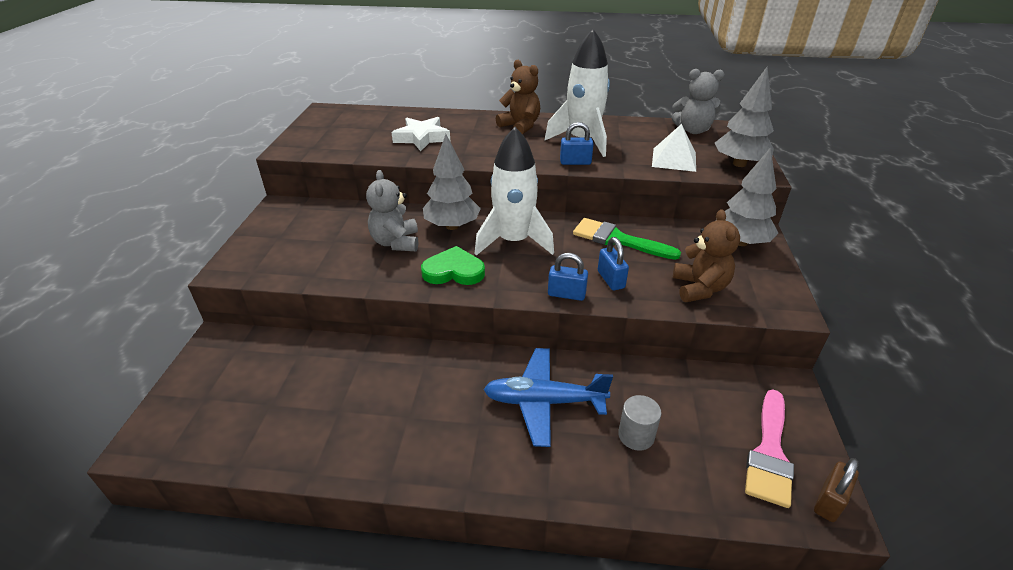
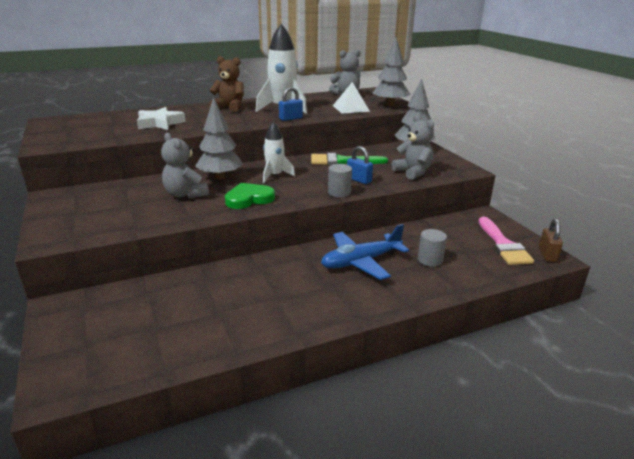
camera: 30 degrees left, 10 degrees down
white rocket [475,127,554,256] -> white rocket [263,122,295,183], size x0.59
blue padlock [548,253,588,301] -> grey cylinder [328,164,352,197]
brown teddy bear [673,209,740,302] -> grey teddy bear [392,114,434,180]

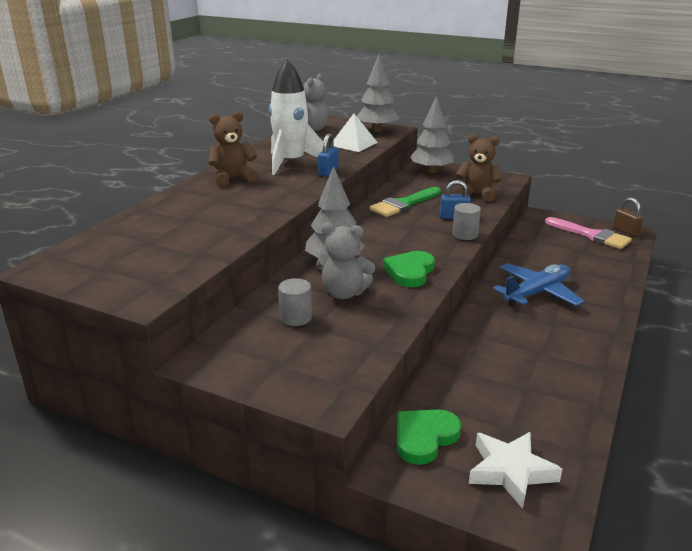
camera: 40 degrees left, 0 degrees up
white star [137,107,186,130] -> white star moved to [469,432,562,509]
white rocket [263,122,295,183] -> none
blue plane [321,224,409,280] -> blue plane turned 150 degrees counterclockwise [493,263,584,306]
grey teddy bear [392,114,434,180] -> brown teddy bear [456,134,501,202]
grey cylinder [418,229,447,267] -> grey cylinder moved to [278,278,312,326]
none -> green heart [397,409,461,465]

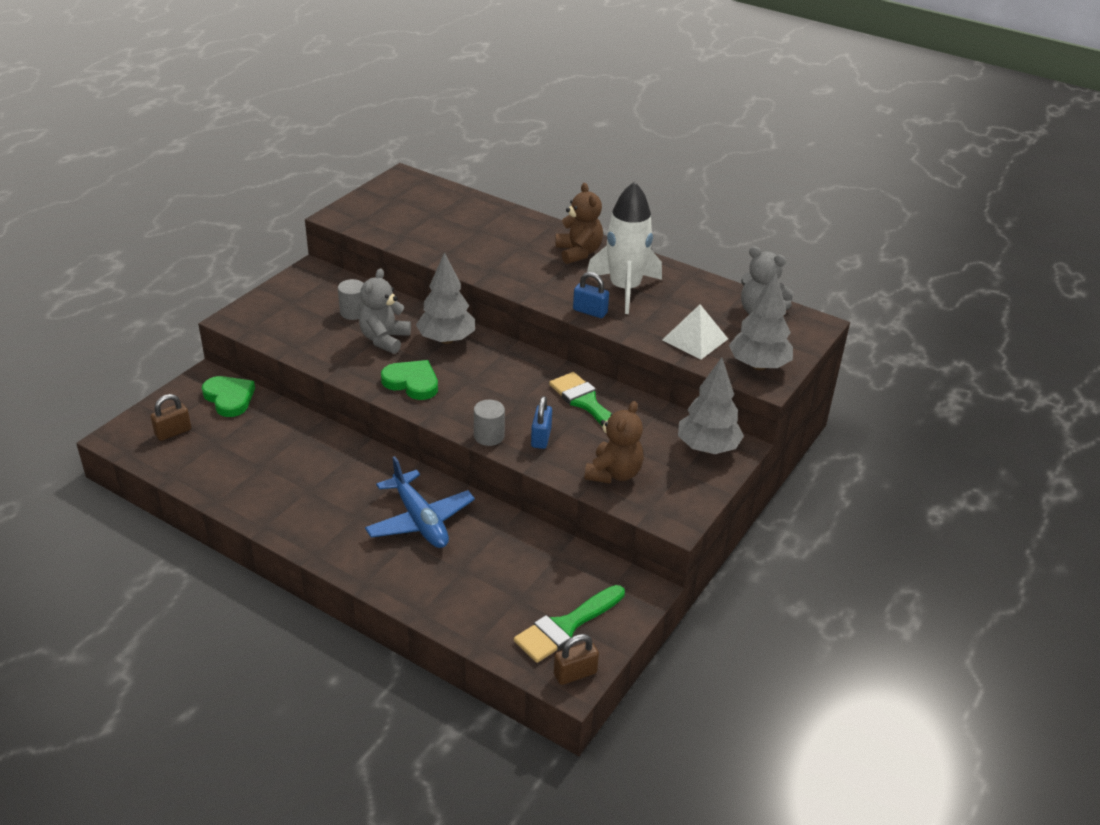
camera: 95 degrees right, 10 degrees up
white star [469,432,562,509] -> brown padlock [151,394,191,441]
pink brush [545,217,632,249] -> green brush [514,585,625,663]

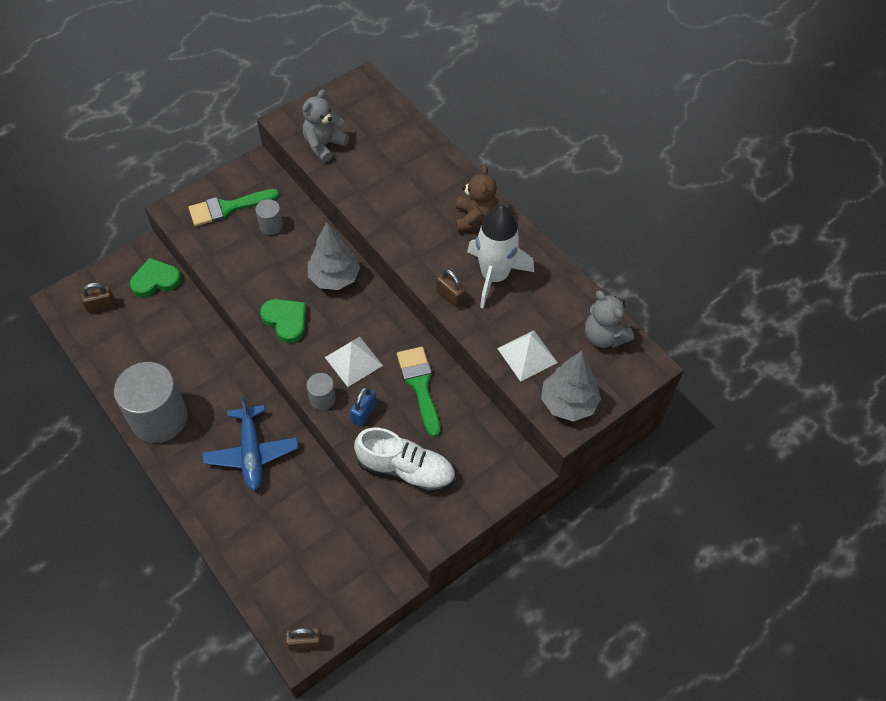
camera: 20 degrees right, 20 degrees up
green heart [202,376,255,417] -> green heart turned 90 degrees counterclockwise [130,258,181,297]
grey teddy bear [359,268,411,354] -> grey teddy bear moved to [302,89,349,162]
green brush [514,585,625,663] -> green brush moved to [188,189,279,226]
blue padlock [573,272,609,318] -> brown padlock [436,269,466,308]
brown teddy bear [584,401,644,484] -> white shoe [354,428,455,493]
grey tree [678,357,744,454] -> none
none -> grey cylinder [114,362,188,443]
none -> white pyramid [325,337,383,387]

